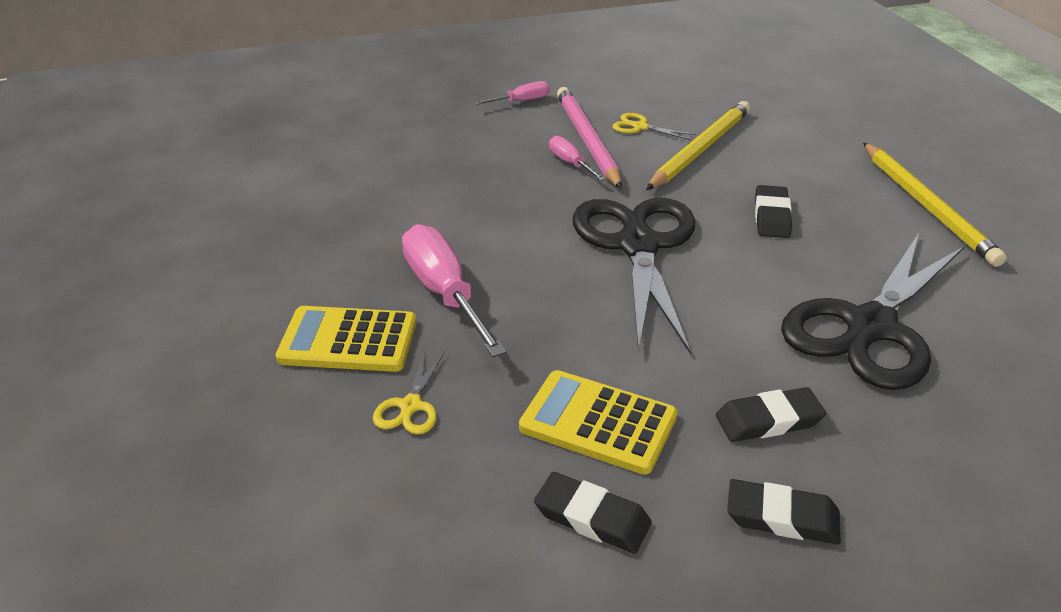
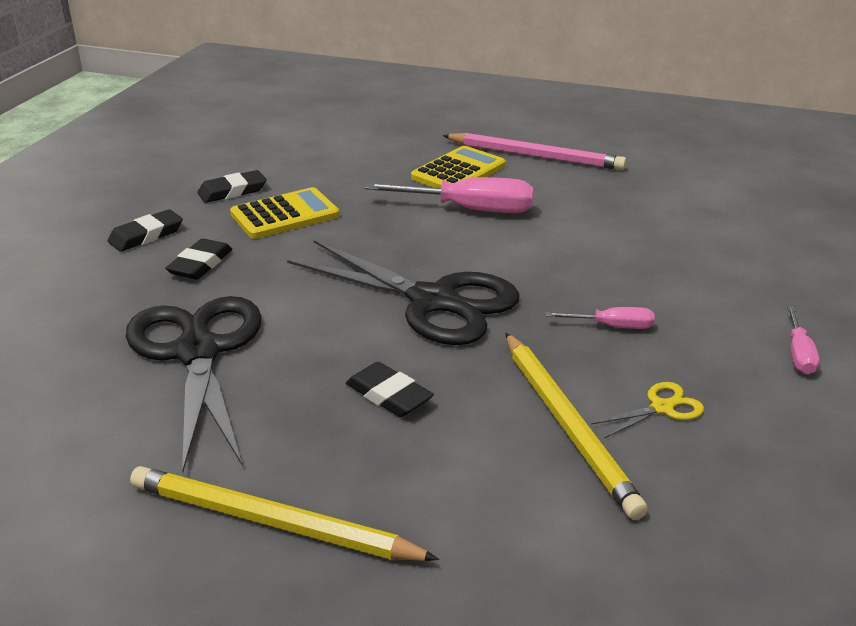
camera: 125 degrees right, 5 degrees down
yellow scissors [373,350,445,435] -> none
pink pencil [557,87,622,189] -> pink pencil moved to [443,133,627,170]

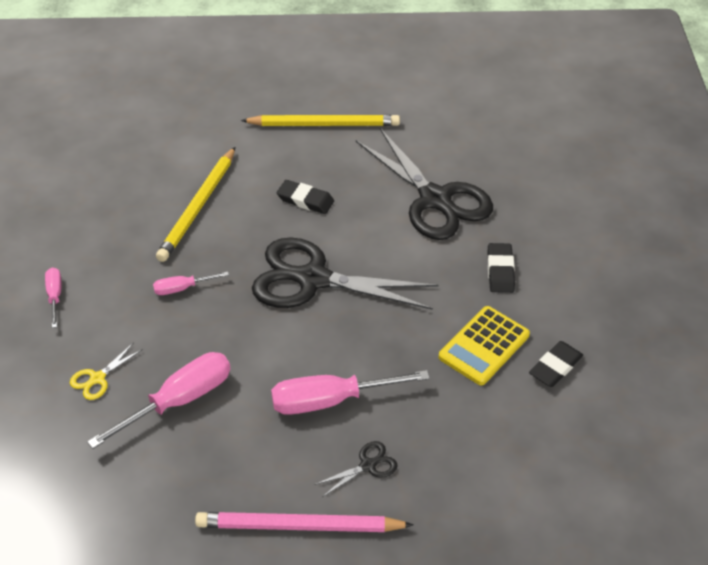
camera: 160 degrees right, 15 degrees up
black eraser [108,209,183,252] -> none
yellow calculator [411,146,506,188] -> black scissors [314,441,398,497]
yellow pencil [505,333,648,520] -> yellow pencil turned 120 degrees counterclockwise [156,147,235,262]
yellow scissors [591,382,704,439] -> yellow scissors moved to [70,342,143,400]
none -> pink screwdriver [87,352,231,449]

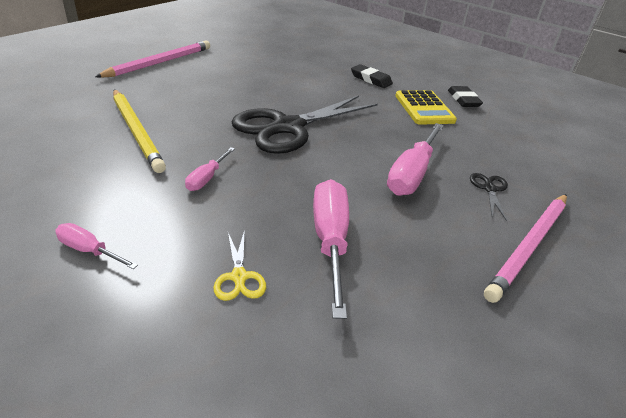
camera: 55 degrees left, 10 degrees down
yellow pencil [241,115,400,126] -> pink pencil [95,41,210,78]
black eraser [277,180,334,214] -> none
black scissors [356,128,493,240] -> none

